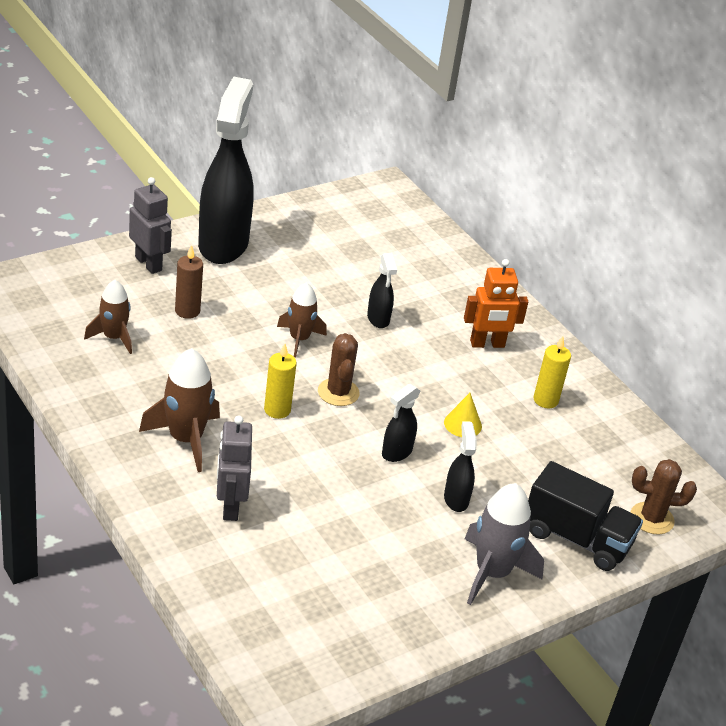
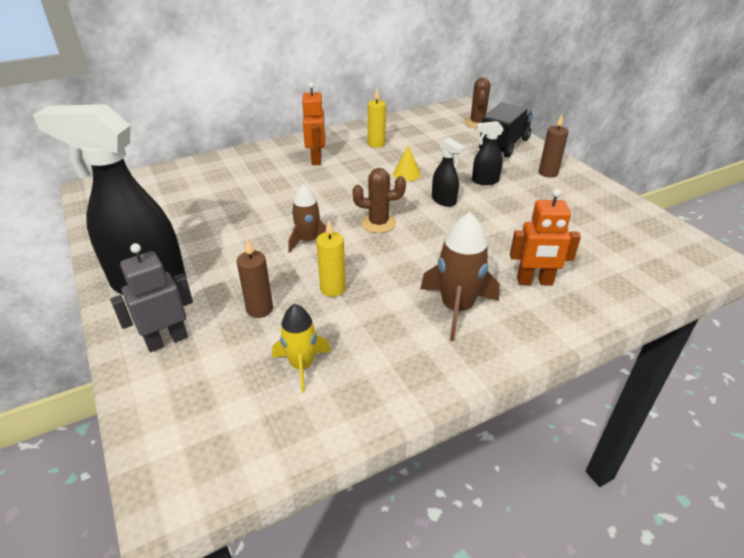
camera: 80 degrees left, 0 degrees up
brown rocket [84,280,132,354] -> yellow rocket [272,304,331,393]
grey robot [217,415,252,521] -> orange robot [510,189,581,286]
yellow candle [264,344,297,419] -> yellow candle moved to [316,220,346,297]
black spray bottle [367,253,397,328] -> none
grey rocket [465,483,544,605] -> brown candle [539,114,568,178]

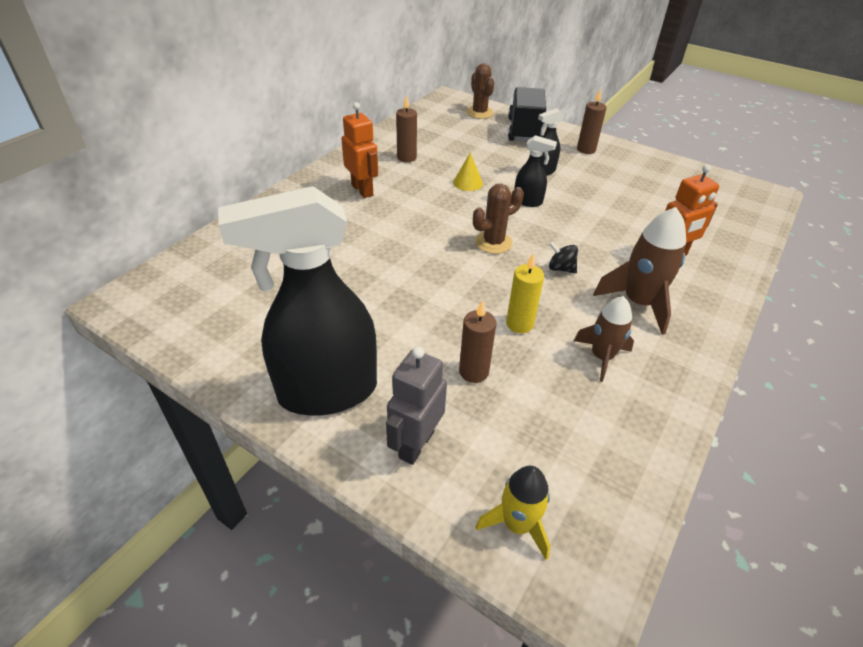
camera: 30 degrees left, 5 degrees up
yellow rocket [272,304,331,393] -> yellow rocket moved to [476,466,550,560]
brown rocket [288,184,326,253] -> brown rocket moved to [574,296,634,382]
yellow candle [368,89,386,148] -> brown candle [396,95,417,162]
none -> black spinning top [549,242,578,273]

